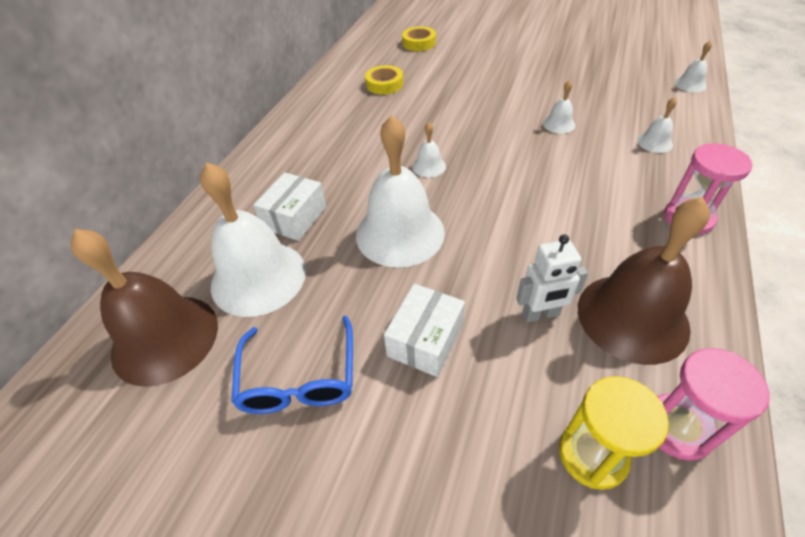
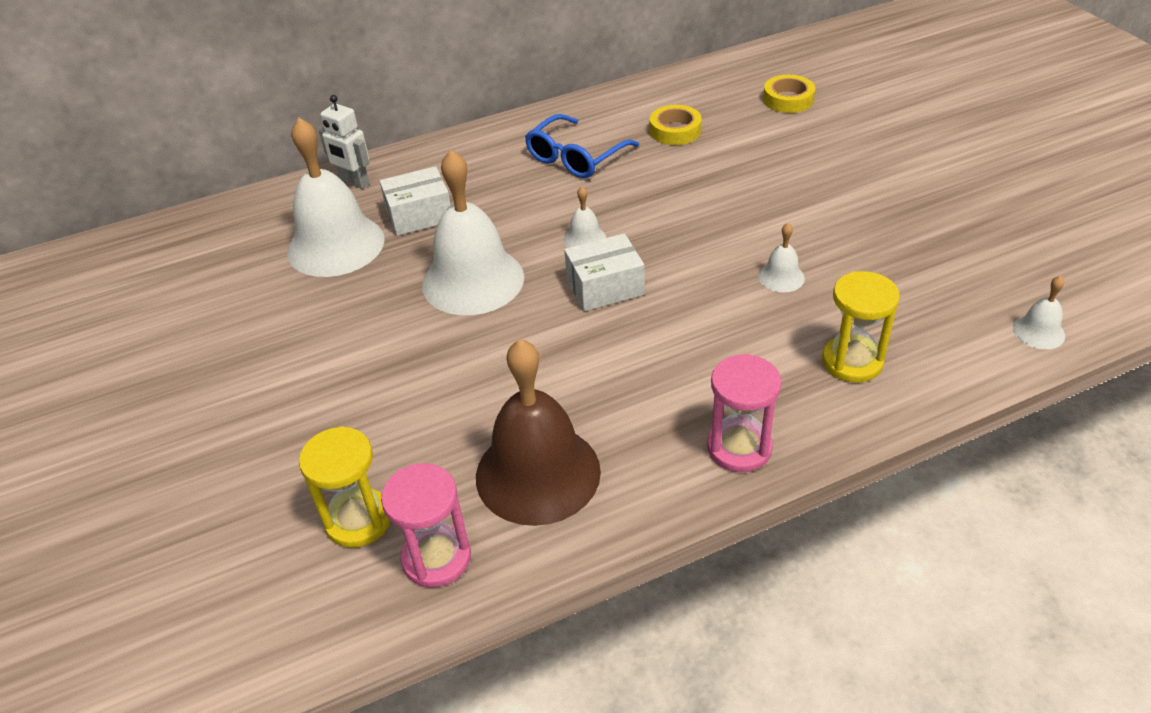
camera: 45 degrees right, 5 degrees down
brown bell [70,229,218,387] -> none
blue glasses [231,316,353,414] -> blue glasses moved to [525,114,639,178]
white box [384,284,465,377] -> white box moved to [564,233,645,311]
white robot [516,234,588,322] -> white robot moved to [319,95,369,189]
white bell [637,97,677,153] -> yellow hourglass [822,271,900,383]

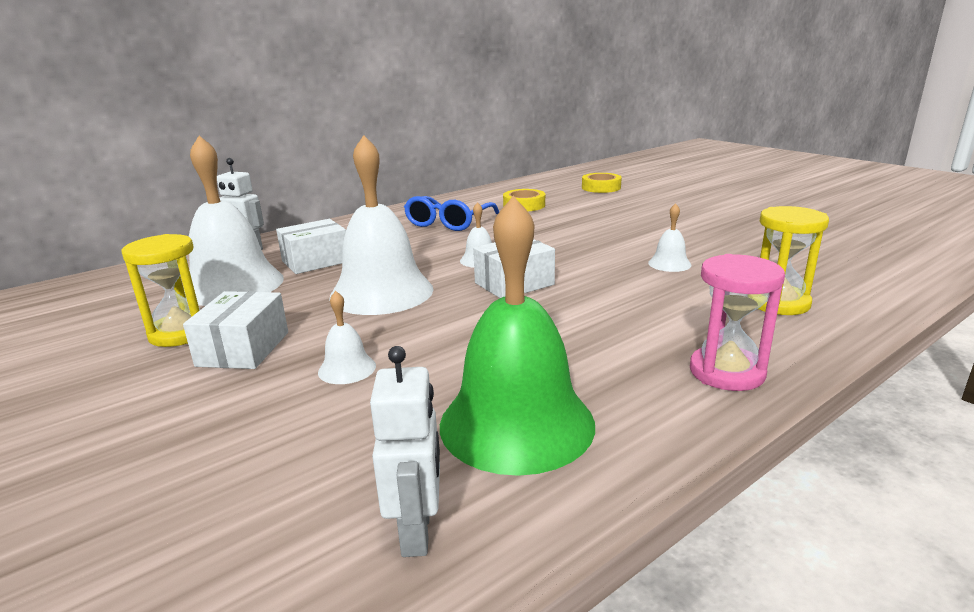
camera: 15 degrees left, 20 degrees down
yellow hourglass [299,426,390,548] -> yellow hourglass moved to [121,234,200,347]
pink hourglass [381,463,471,588] -> white robot [370,346,440,557]
brown bell [476,339,601,526] -> green bell [440,196,595,476]
white bell [1013,276,1065,349] -> white bell moved to [318,291,376,384]
none -> white box [183,291,288,369]

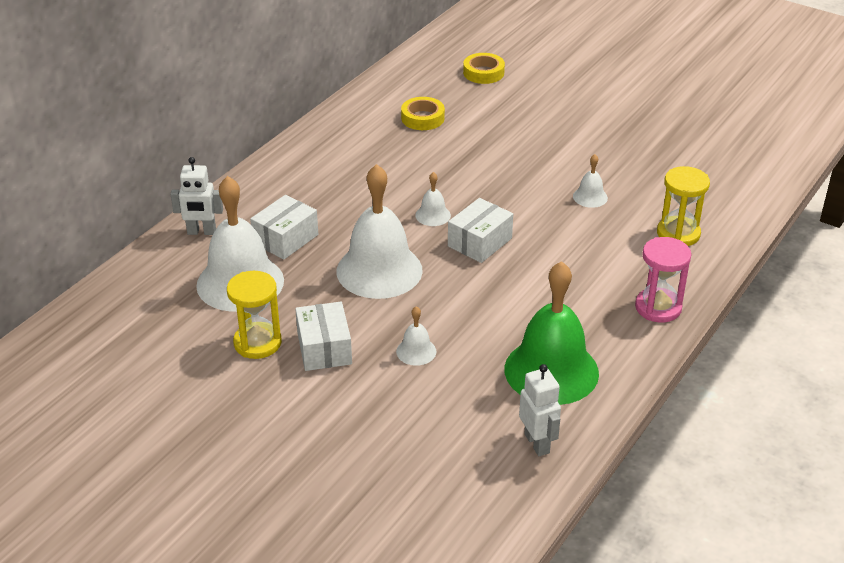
camera: 20 degrees left, 15 degrees up
blue glasses [404,196,499,231] -> none

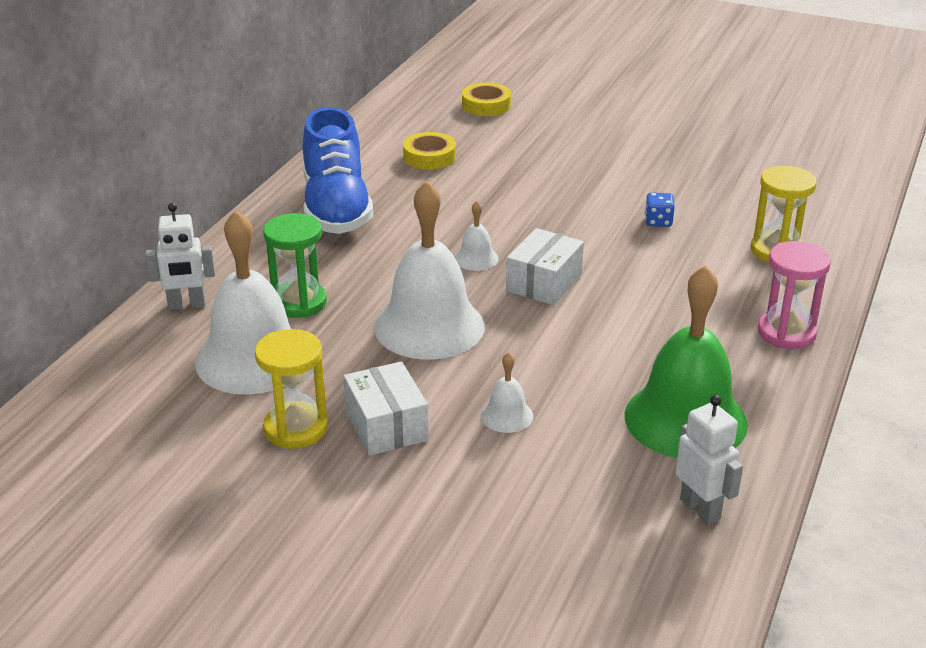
camera: 10 degrees left, 5 degrees down
white box [250,195,318,260] -> green hourglass [263,213,327,318]
white bell [573,154,608,208] -> blue dice [645,193,675,227]
none -> blue shoe [303,107,373,234]

